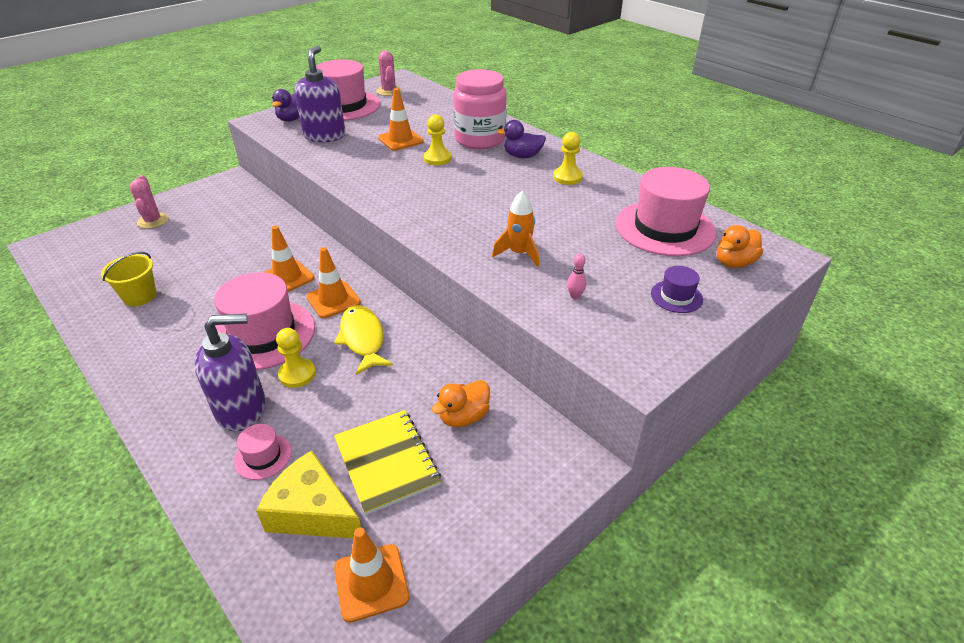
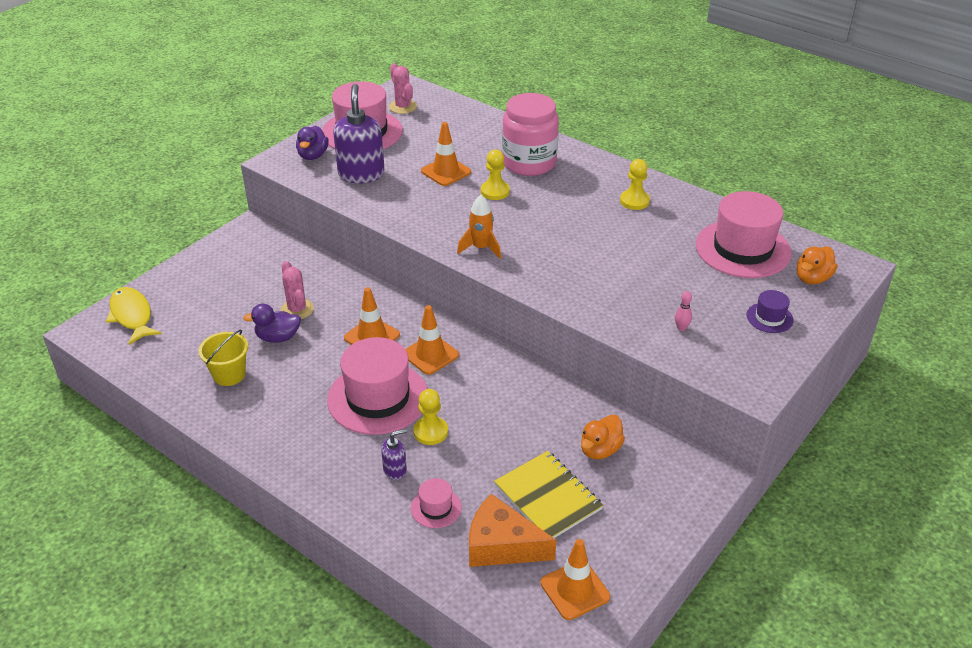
camera: 10 degrees left, 0 degrees up
pink cactus [130,175,168,229] -> pink cactus moved to [280,261,314,319]
purple soap dispenser [194,314,266,431] -> purple soap dispenser [381,429,407,480], size x0.48
yellow cheese [256,450,361,539] -> orange cheese [469,494,556,567]
yellow fish [334,305,393,375] -> yellow fish moved to [106,287,162,345]
orange rocket [492,191,539,267] -> orange rocket moved to [457,195,501,259]
purple duck [497,120,546,158] -> purple duck moved to [243,304,301,343]

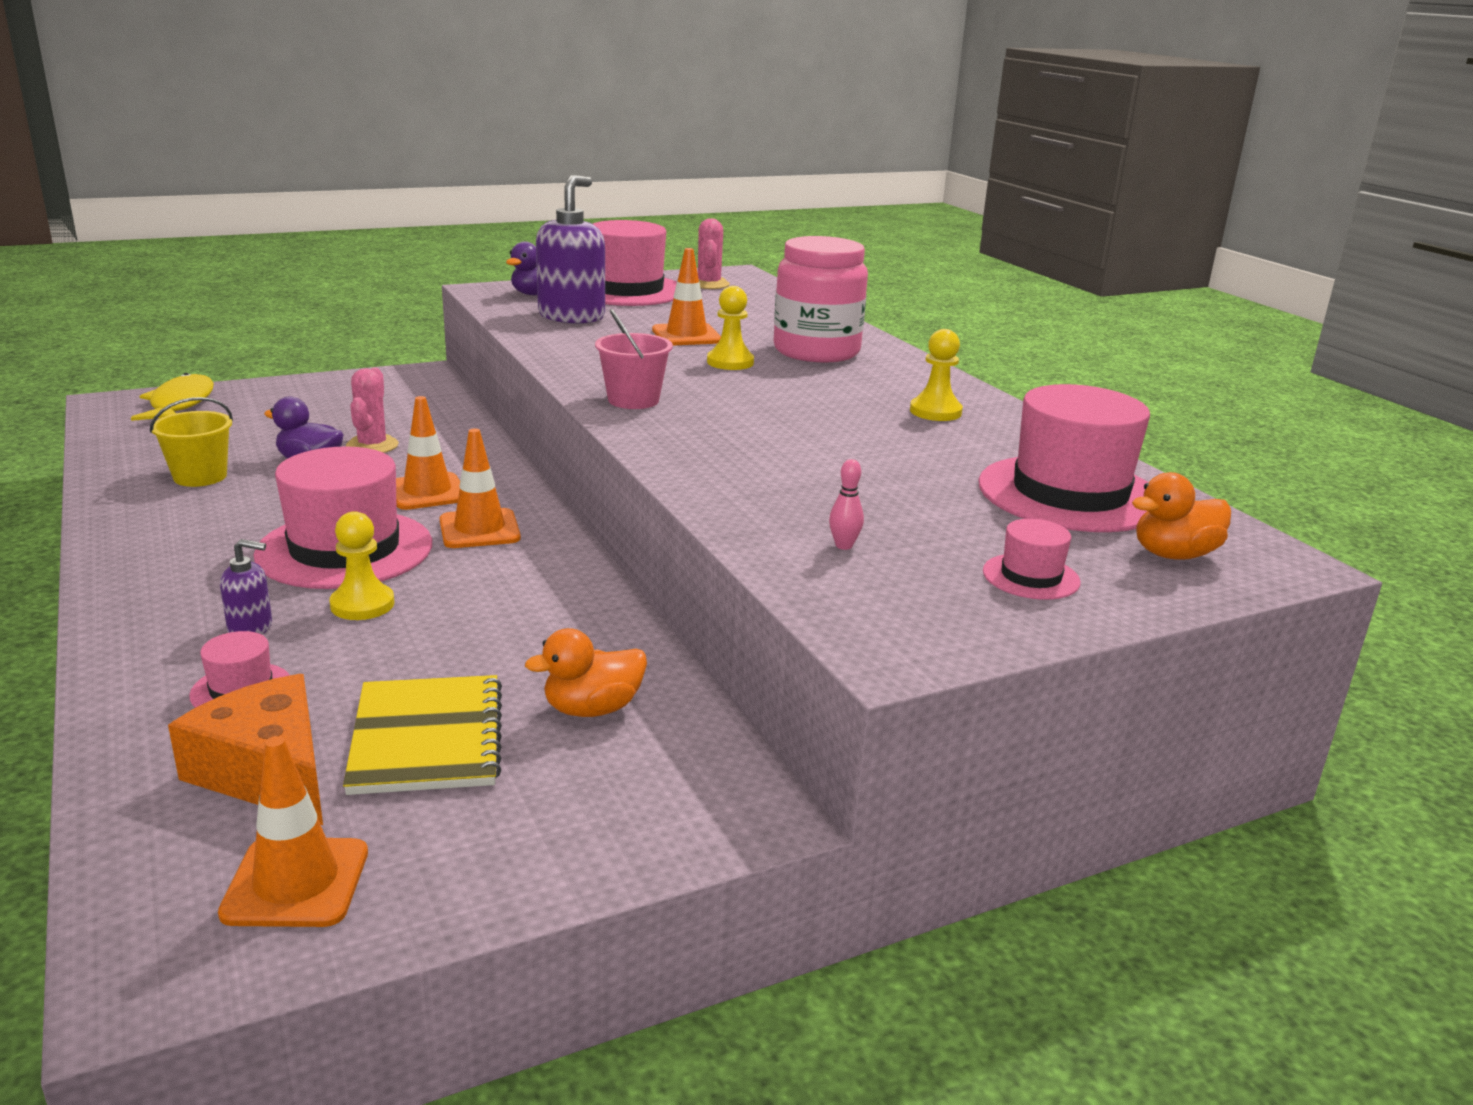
camera: 25 degrees right, 15 degrees down
orange rocket [457,195,501,259] -> pink bucket [595,309,673,409]
purple hat [747,290,794,333] -> pink hat [983,519,1081,600]

